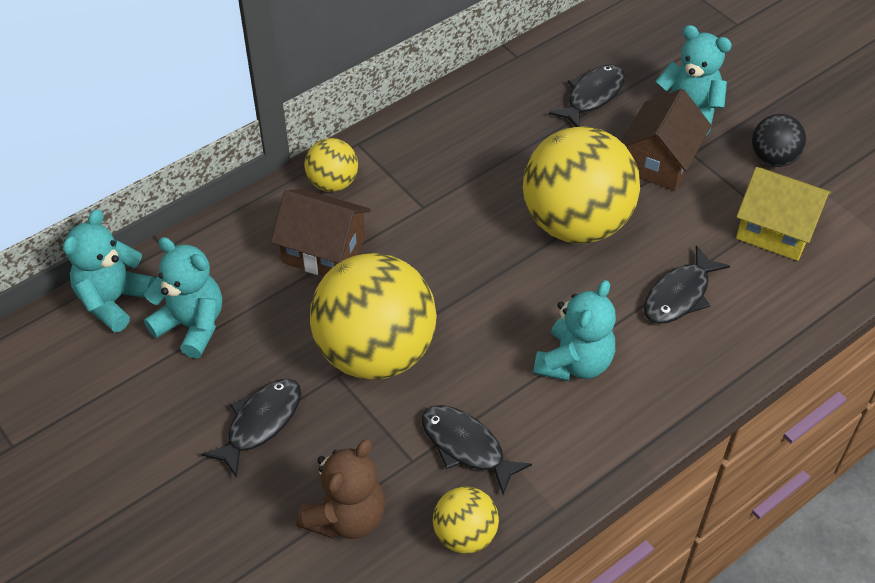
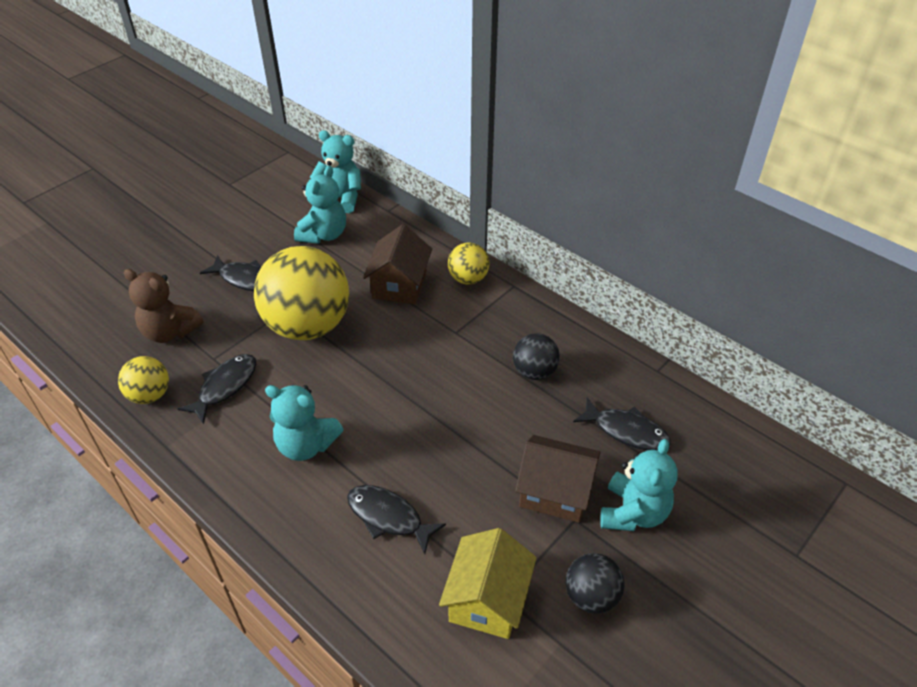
camera: 80 degrees right, 5 degrees down
yellow ball [523,126,640,244] -> none
none -> black ball [513,333,560,380]

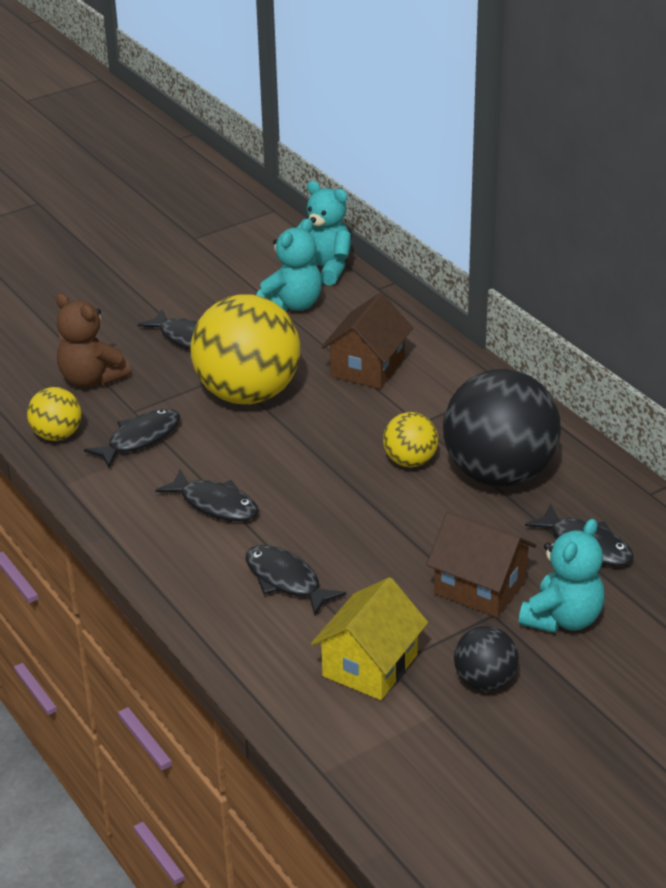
camera: 15 degrees right, 10 degrees down
turquoise teddy bear [265,385,344,461] -> black fish [155,469,259,521]
yellow ball [448,243,489,284] -> yellow ball moved to [383,412,438,467]
black ball [513,333,560,380] -> black ball [443,369,561,487], size x2.08

